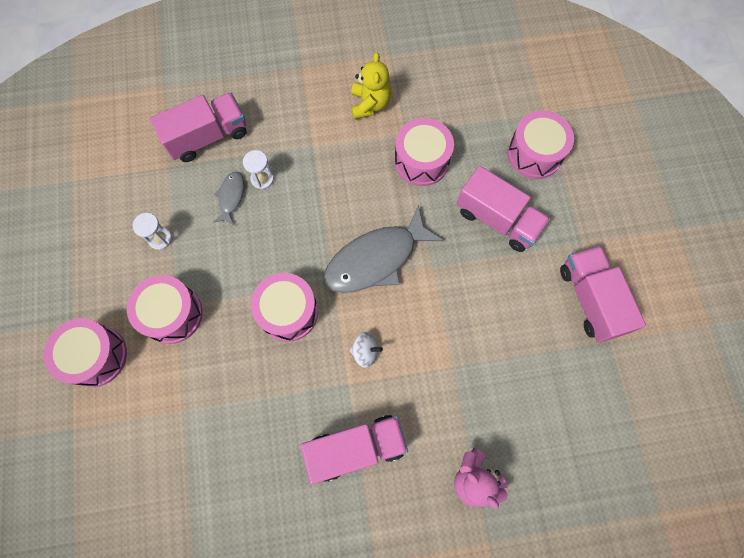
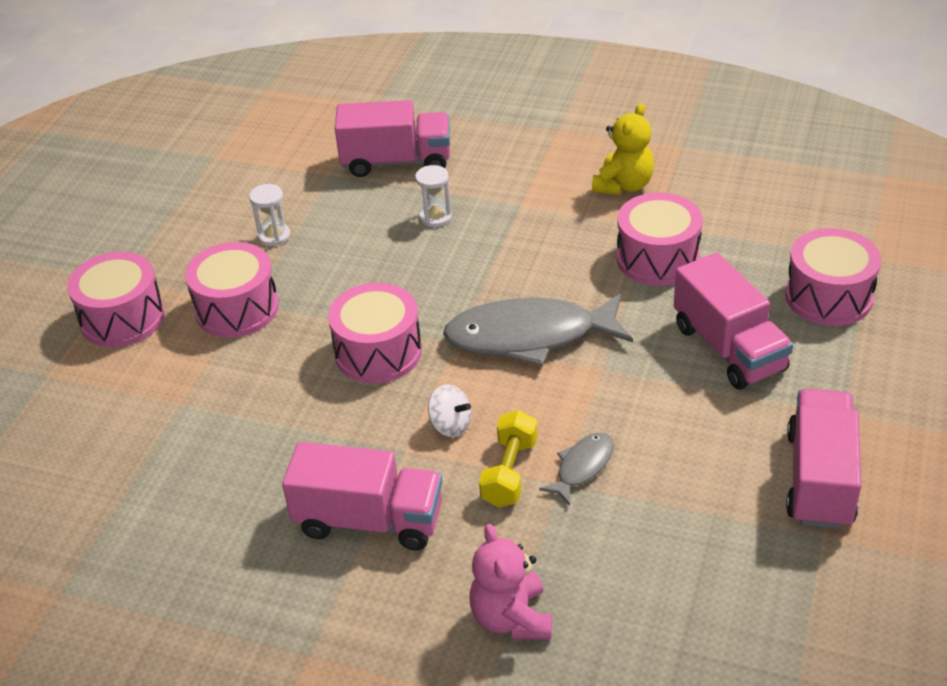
camera: 30 degrees right, 30 degrees down
grey fish [214,171,244,225] -> grey fish moved to [539,433,614,505]
none -> yellow dumbbell [479,410,538,507]

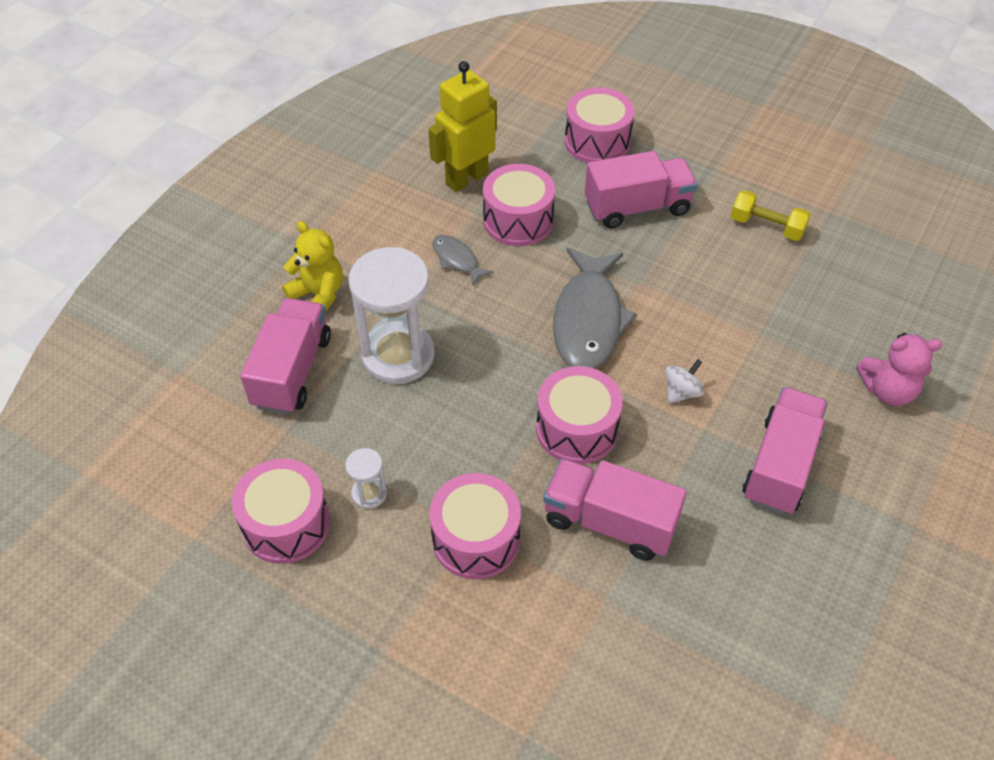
camera: 80 degrees left, 10 degrees up
pink drum [67,252,165,348] -> pink drum moved to [232,459,330,564]
white hourglass [415,165,452,227] -> white hourglass [349,247,435,384], size x2.27
yellow dumbbell [479,410,538,507] -> yellow dumbbell moved to [731,190,811,241]
grey fish [539,433,614,505] -> grey fish moved to [432,235,494,286]
yellow teddy bear [592,103,654,195] -> yellow teddy bear moved to [282,221,343,311]
pink truck [786,388,862,529] -> pink truck moved to [543,459,687,561]
none -> yellow robot [428,61,497,192]

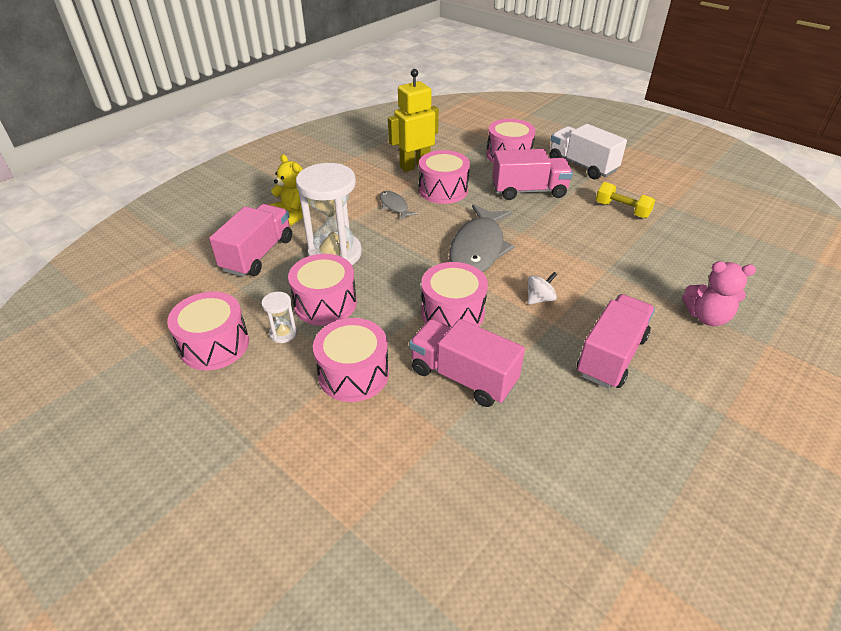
camera: 10 degrees right, 10 degrees down
none -> pink drum [288,254,357,326]
none -> white truck [550,124,627,179]

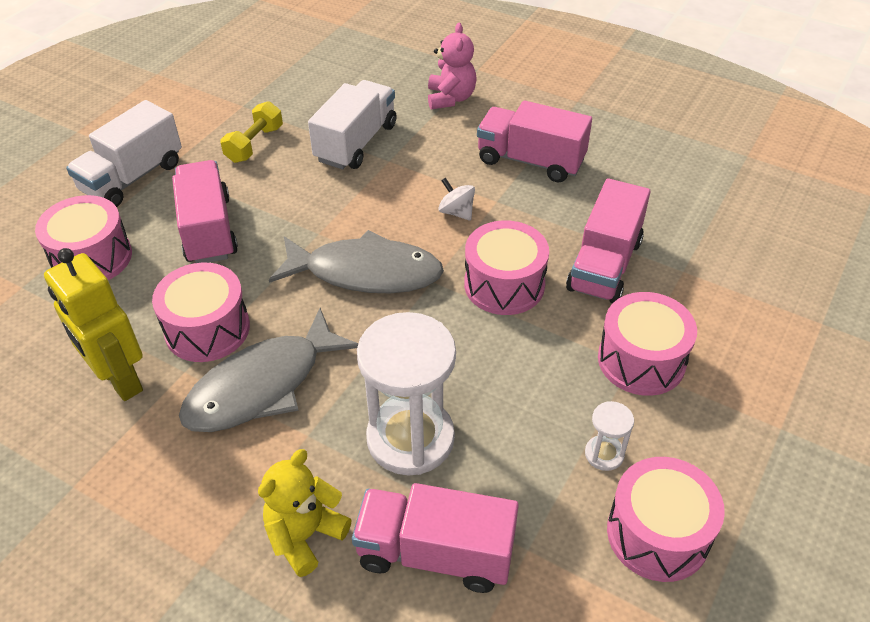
camera: 100 degrees left, 5 degrees up
pink drum [288,254,357,326] -> none
grey fish [380,191,417,221] -> grey fish [179,308,358,432], size x2.08
none -> white truck [308,80,397,169]

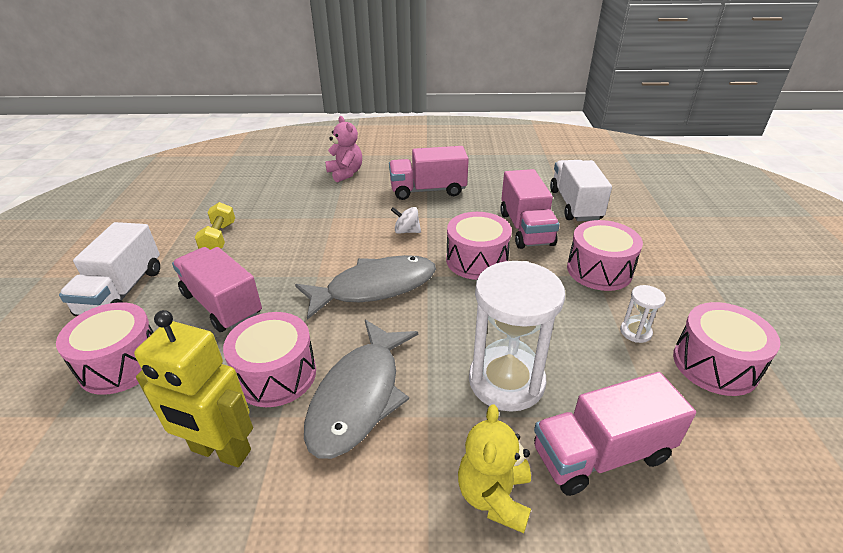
camera: 30 degrees left, 10 degrees down
white truck [308,80,397,169] -> white truck moved to [550,160,612,221]

